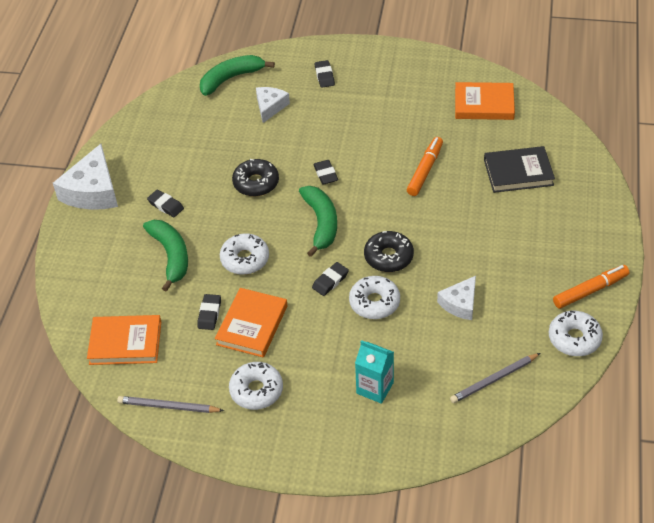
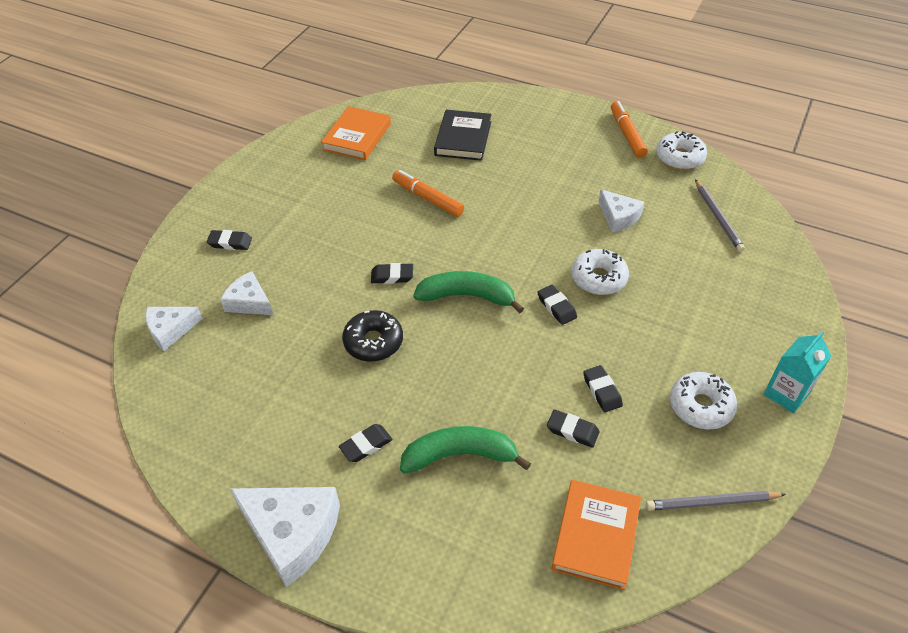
camera: 75 degrees left, 0 degrees up
grey pencil [117,396,224,413] -> grey pencil turned 60 degrees clockwise [646,491,786,511]
green banana [200,55,275,96] -> white cheese [145,307,203,351]
orange book [215,288,288,358] -> black eraser [583,365,623,412]
white donut [220,234,269,275] -> none
turquoise carton [355,340,394,404] -> turquoise carton moved to [764,331,831,413]
black donut [364,231,414,272] -> none

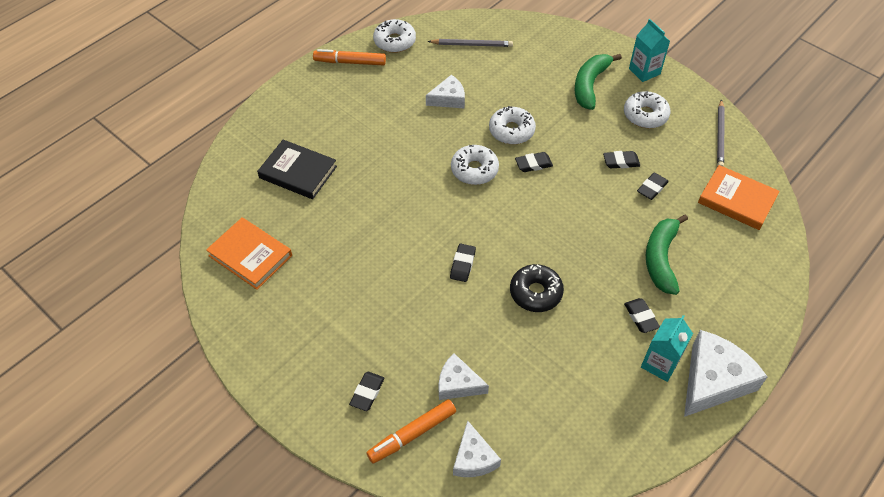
camera: 75 degrees left, 5 degrees up
white cheese [220,271,273,315] -> white cheese turned 60 degrees clockwise [439,353,489,400]
orange marker [392,170,464,217] -> orange marker moved to [366,399,456,464]
green banana [413,271,524,314] -> green banana moved to [574,54,622,110]
none -> white donut [451,145,499,185]
none -> turquoise carton [641,315,693,382]

